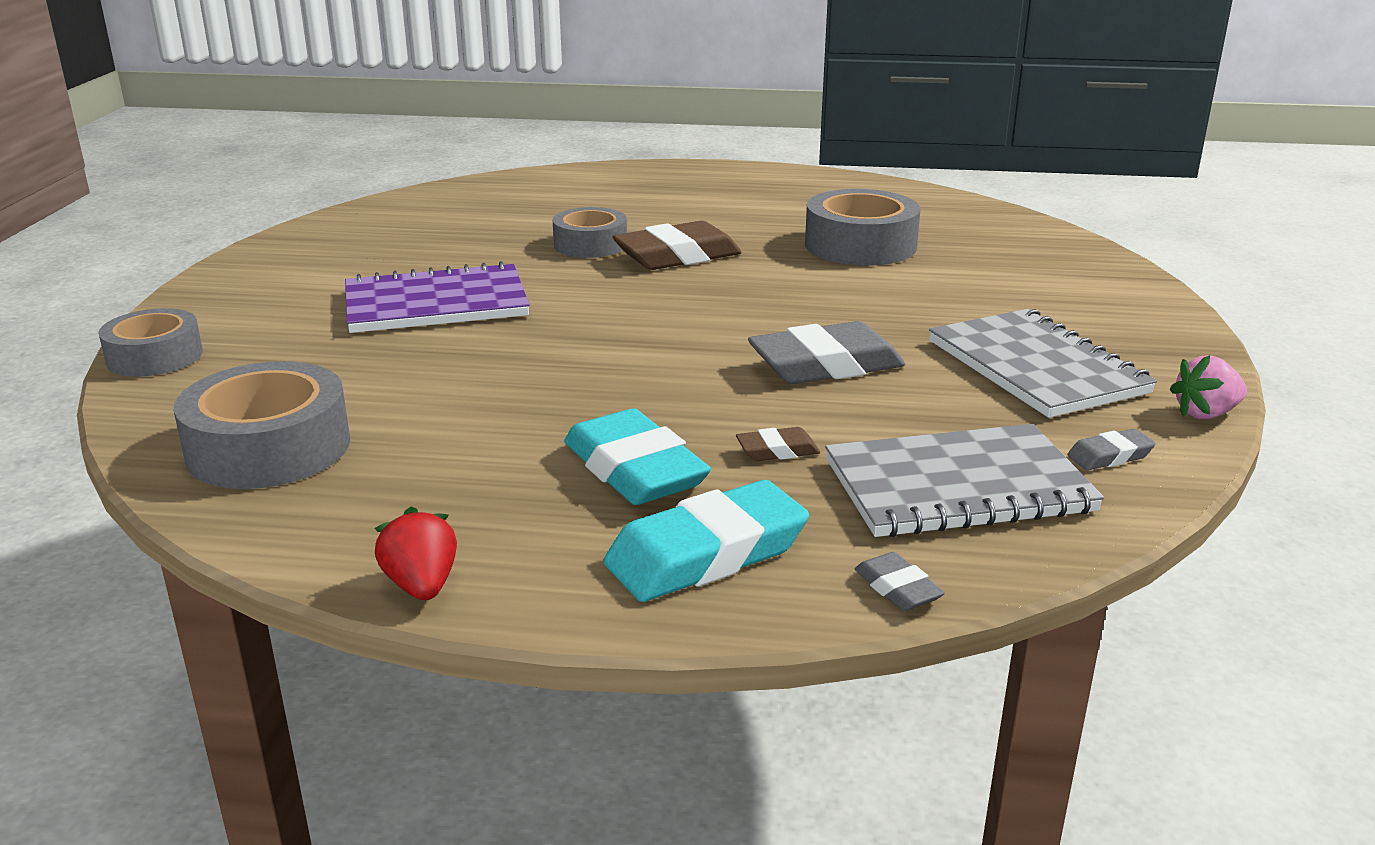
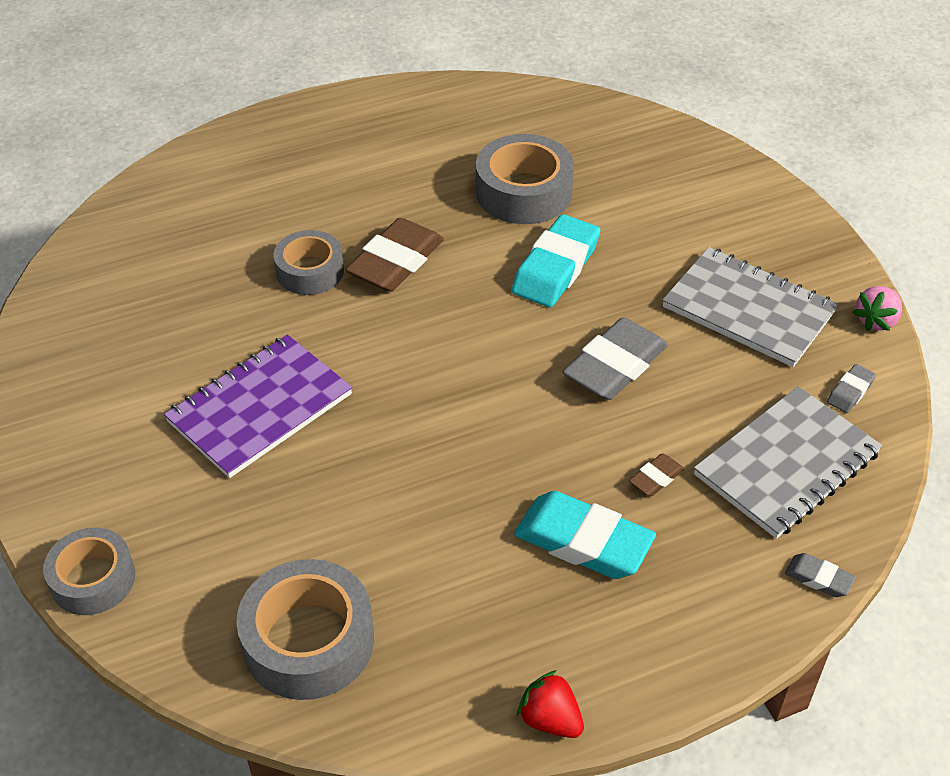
camera: 30 degrees left, 20 degrees up
turquoise eraser [604,480,809,602] -> turquoise eraser moved to [511,214,600,307]

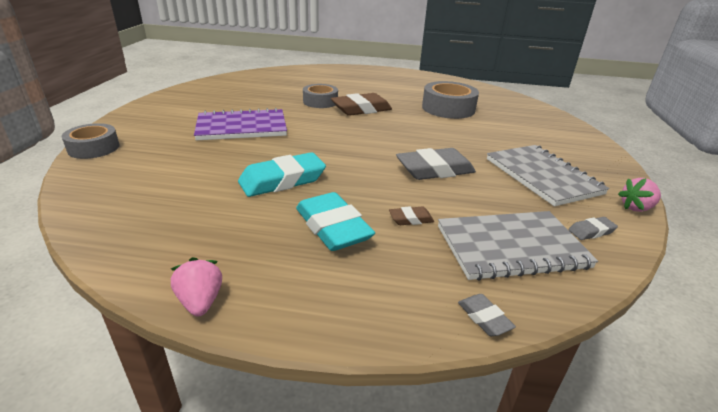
camera: 30 degrees right, 15 degrees down
grey tape [236,559,374,700] -> none
turquoise eraser [511,214,600,307] -> turquoise eraser moved to [238,152,326,197]
red strawberry [517,670,584,738] -> pink strawberry [171,257,222,316]

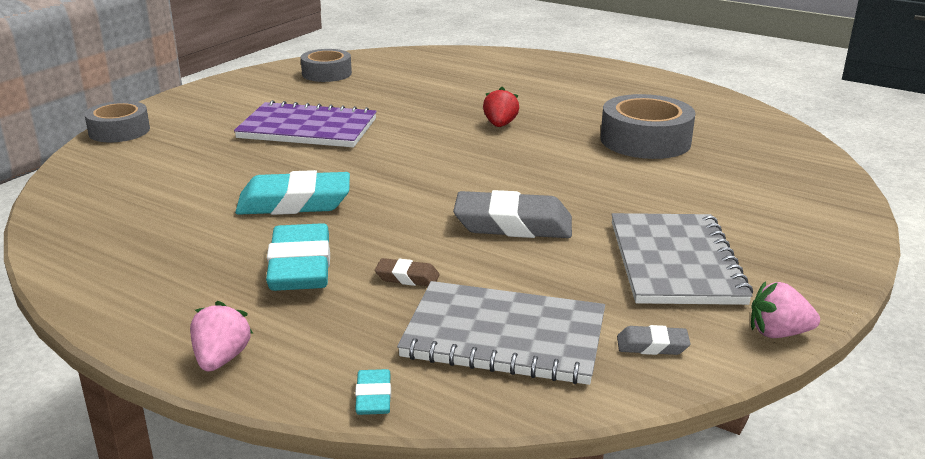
camera: 25 degrees right, 5 degrees down
pink strawberry [171,257,222,316] -> pink strawberry moved to [190,301,253,372]
grey tape [303,84,338,108] -> grey tape moved to [301,49,352,82]
brown eraser [331,93,392,116] -> red strawberry [483,87,519,127]
grey eraser [458,294,516,336] -> turquoise eraser [355,369,391,415]

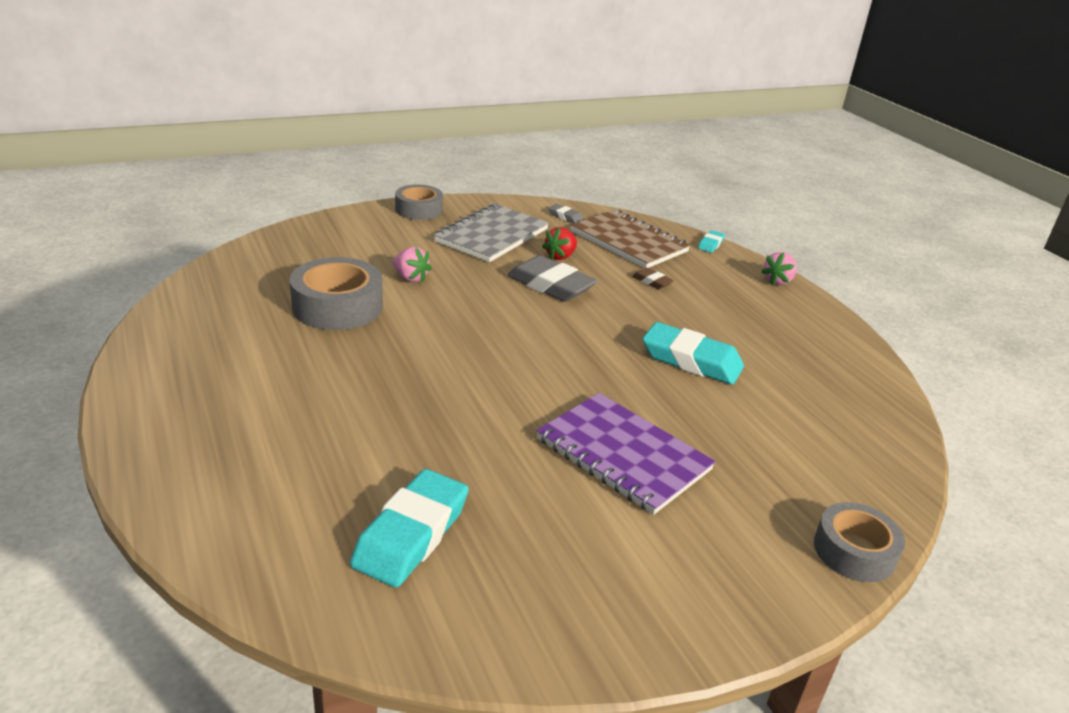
camera: 150 degrees left, 5 degrees up
turquoise eraser [266,223,330,291] -> turquoise eraser moved to [350,469,469,588]
grey tape [301,49,352,82] -> grey tape moved to [395,185,443,220]
grey notebook [397,281,605,385] -> brown notebook [571,210,691,268]
red strawberry [483,87,519,127] -> red strawberry moved to [542,227,577,260]
pink strawberry [751,281,820,338] -> pink strawberry moved to [393,247,432,283]

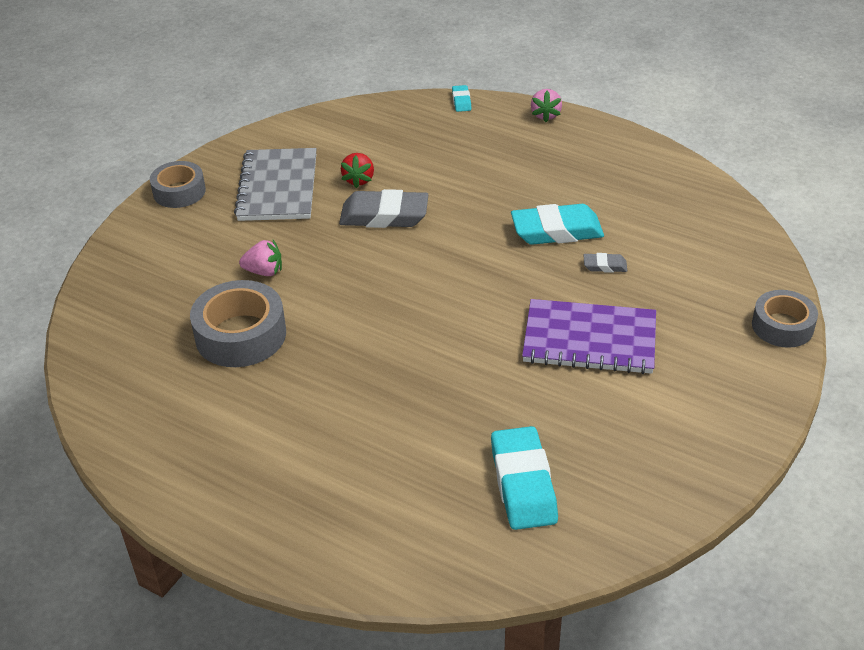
camera: 30 degrees left, 10 degrees up
grey eraser [548,204,584,223] -> grey eraser moved to [583,253,627,273]
brown notebook [571,210,691,268] -> none
brown eraser [632,268,674,289] -> none

